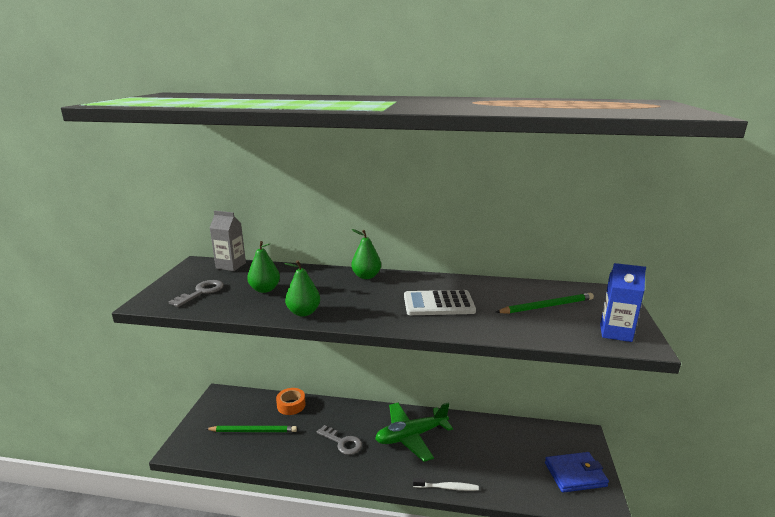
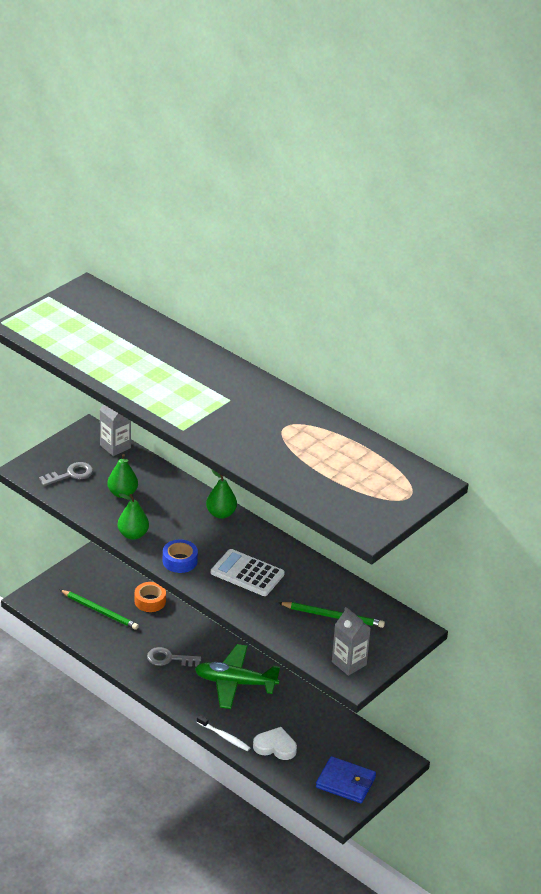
camera: 30 degrees right, 15 degrees up
grey key [317,425,362,455] -> grey key turned 120 degrees clockwise [147,647,201,667]
blue carton [600,263,646,342] -> grey carton [332,607,371,676]
none -> blue tape [163,539,198,573]
none -> white heart [253,727,297,760]

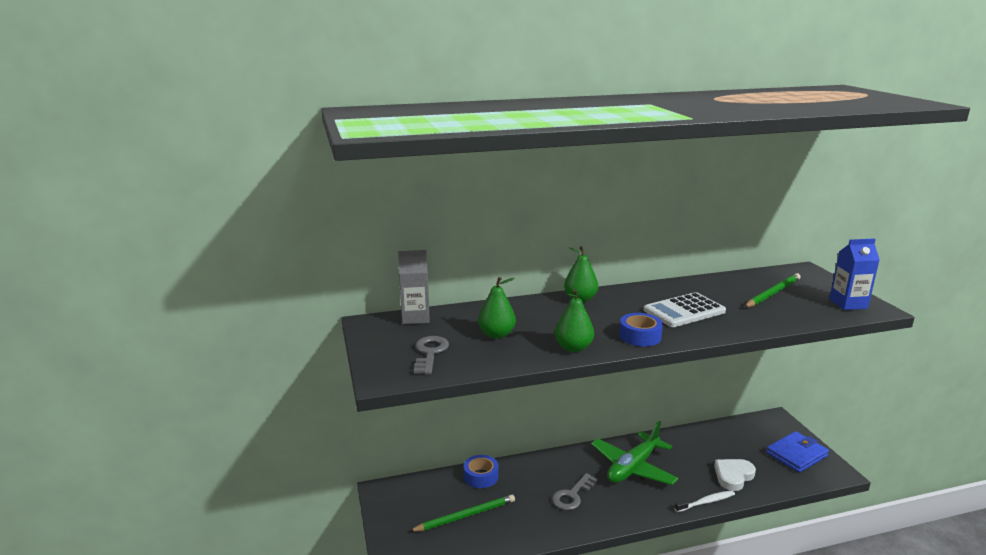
camera: 55 degrees left, 15 degrees down
orange tape [135,582,166,612] -> blue tape [464,455,498,488]
grey carton [332,607,371,676] -> blue carton [829,238,880,310]

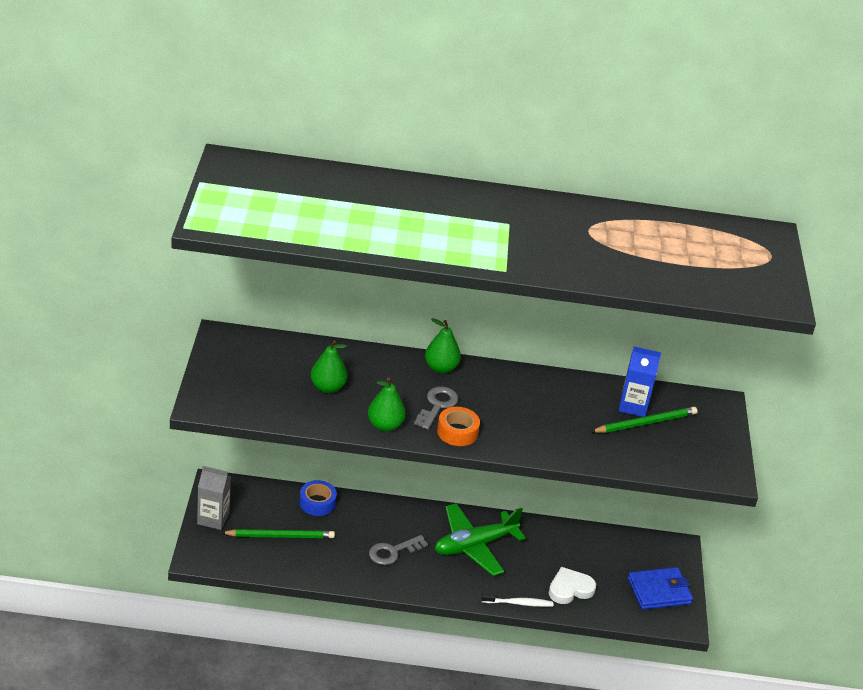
camera: 15 degrees right, 15 degrees up
grey carton [398,250,430,324] -> grey carton moved to [197,466,231,530]
grey key [414,336,449,374] -> grey key moved to [414,386,458,430]
blue tape [619,313,663,346] -> orange tape [437,407,480,446]
white calculator [644,292,726,327] -> none
blue carton [829,238,880,310] -> blue carton moved to [619,346,661,417]

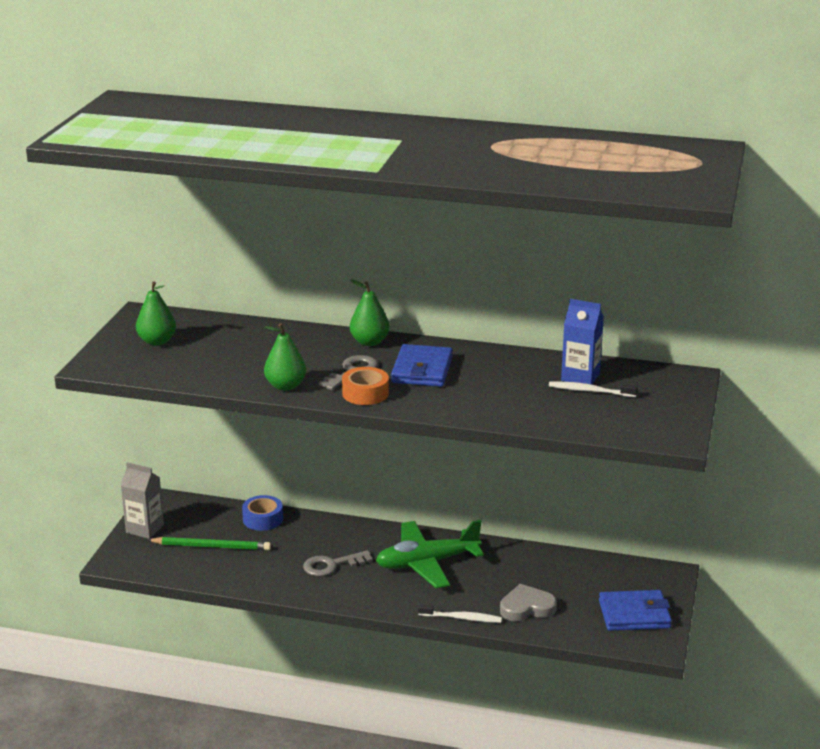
camera: 15 degrees right, 10 degrees down
green pear [310,340,348,393] -> green pear moved to [136,281,176,346]
white heart [549,567,596,604] -> grey heart [500,584,557,621]
green pencil [591,407,698,433] -> white toothbrush [549,381,638,397]
none -> blue wallet [391,344,453,387]

